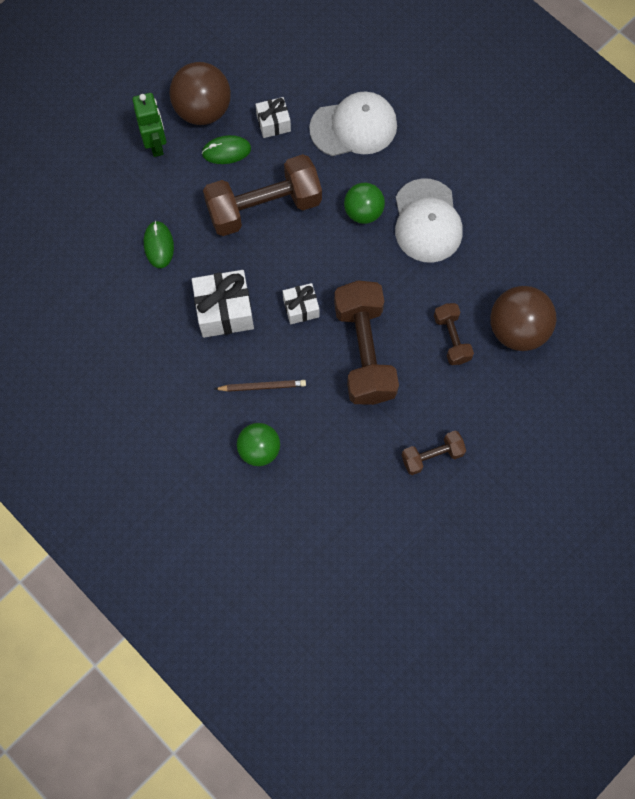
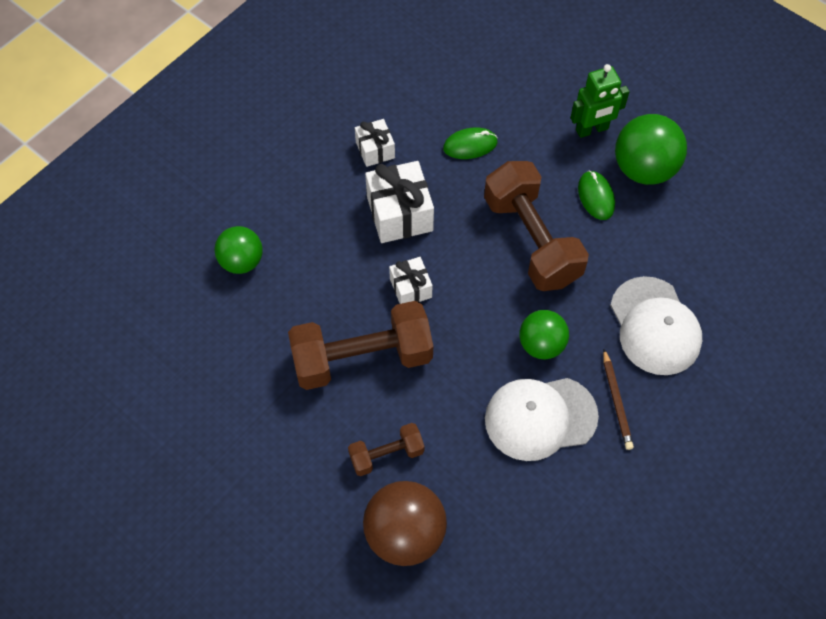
camera: 85 degrees right, 10 degrees down
brown ball [170,62,231,125] -> green ball [615,114,687,185]
brown pencil [215,380,306,392] -> brown pencil moved to [603,349,634,450]
white gift [255,97,291,138] -> white gift moved to [355,119,395,167]
brown dumbbell [402,431,466,475] -> none

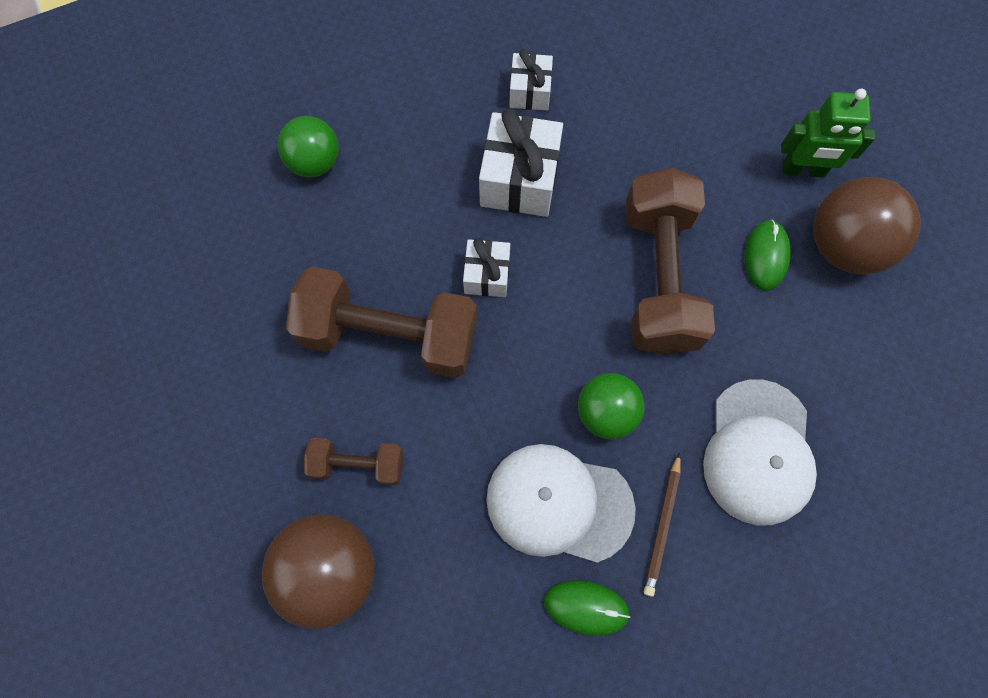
camera: 25 degrees right, 10 degrees up
green mouse [443,128,498,159] -> green mouse moved to [544,580,630,636]
green ball [615,114,687,185] -> brown ball [813,177,921,275]

